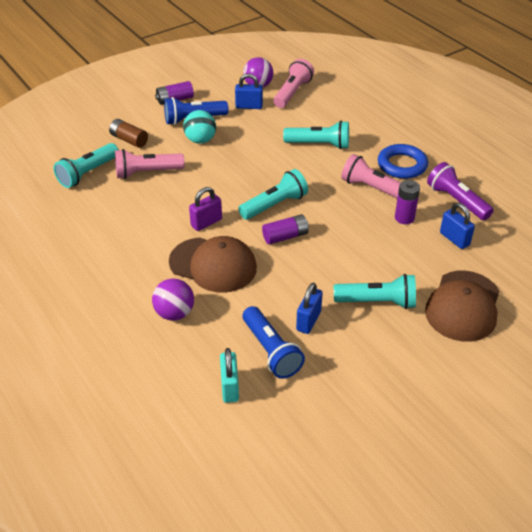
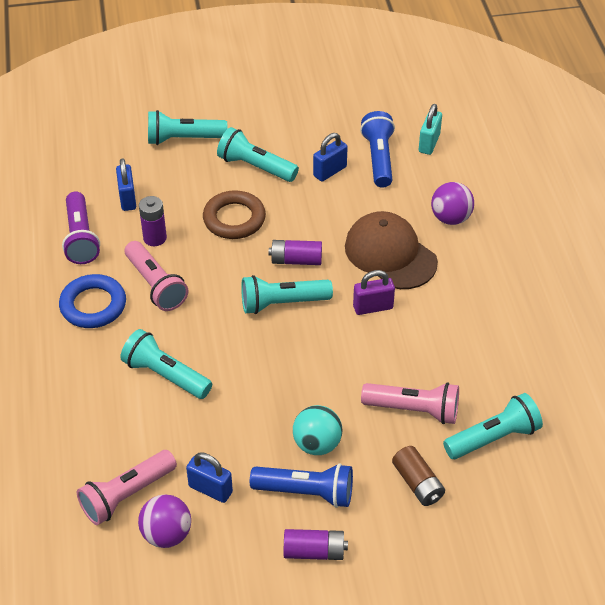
camera: 155 degrees left, 5 degrees up
brown cap [425,271,500,342] -> turquoise flashlight [148,110,227,145]
none -> brown ring [203,190,266,239]

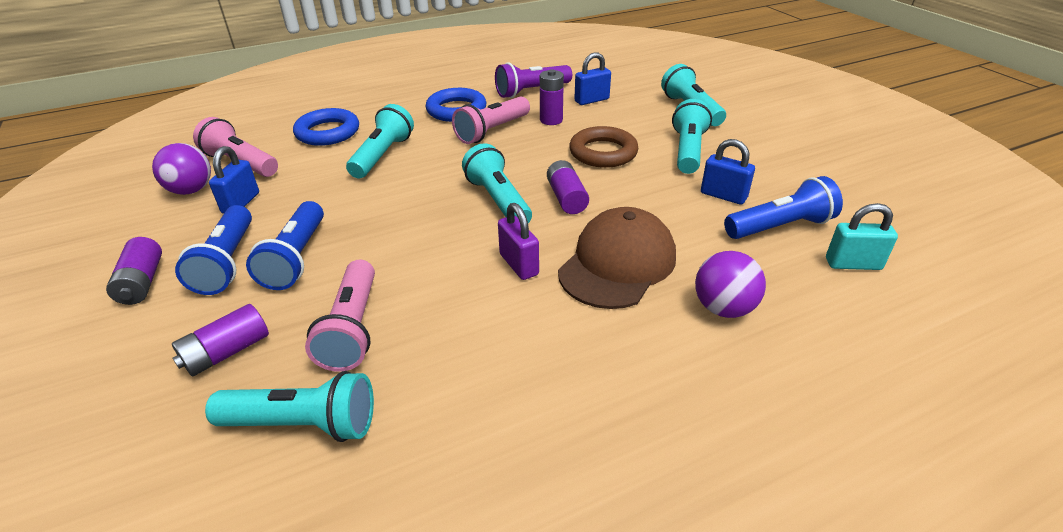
camera: 75 degrees right, 10 degrees down
turquoise ball [293,405,342,455] -> blue flashlight [246,201,324,290]
brown battery [392,446,445,506] -> purple battery [172,304,269,377]
turquoise flashlight [443,393,543,459] -> turquoise flashlight turned 45 degrees counterclockwise [205,371,374,442]
none -> blue ring [293,108,359,146]

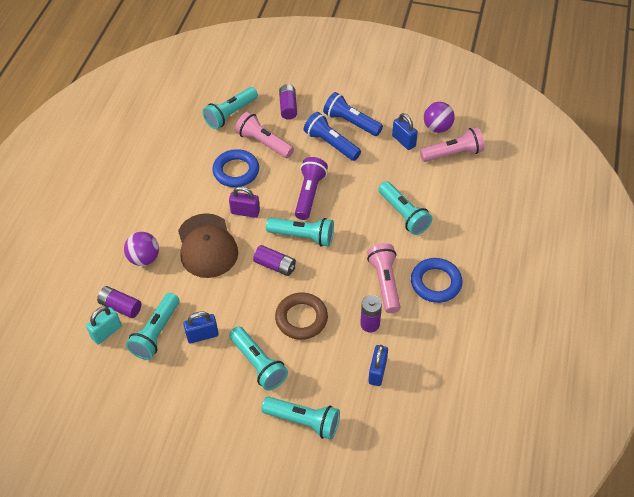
camera: 130 degrees right, 15 degrees up
purple battery [106,237,162,305] -> purple battery moved to [97,286,141,318]
blue ring [293,108,359,146] -> blue ring moved to [212,149,259,187]
purple flashlight [495,63,572,98] -> purple flashlight moved to [295,157,328,220]
blue flashlight [724,176,843,239] -> turquoise flashlight [126,293,179,360]

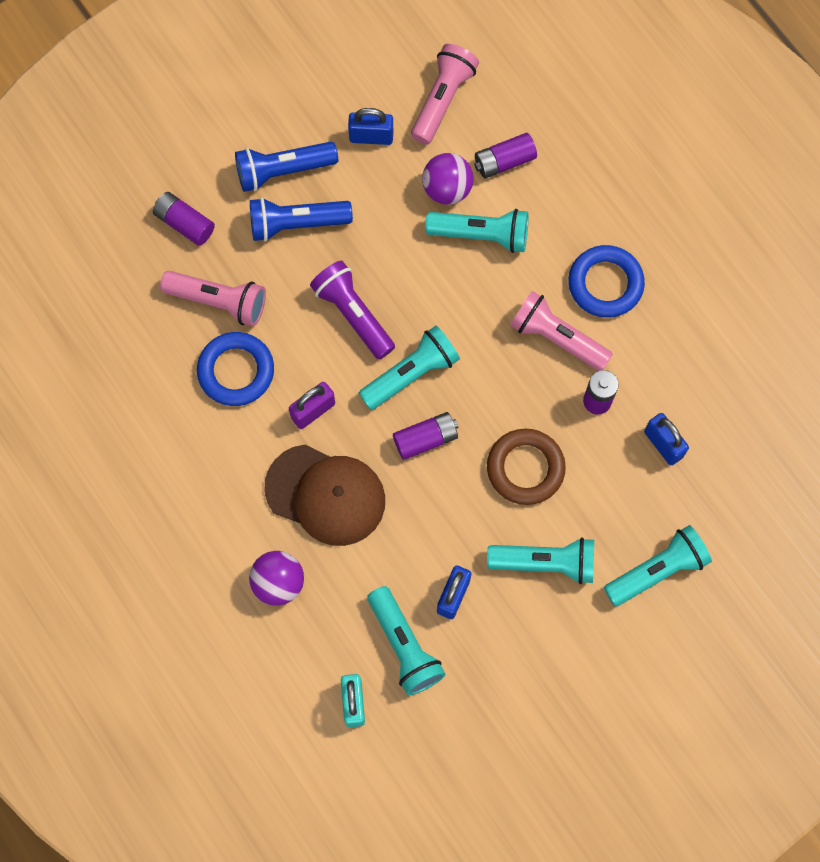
camera: 50 degrees left, 20 degrees up
purple battery [97,286,141,318] -> purple battery moved to [474,133,537,178]
turquoise flashlight [202,87,258,129] -> none
pink flashlight [235,112,294,158] -> pink flashlight turned 150 degrees counterclockwise [160,271,266,326]
purple ball [424,102,455,133] -> purple ball moved to [422,153,474,205]

